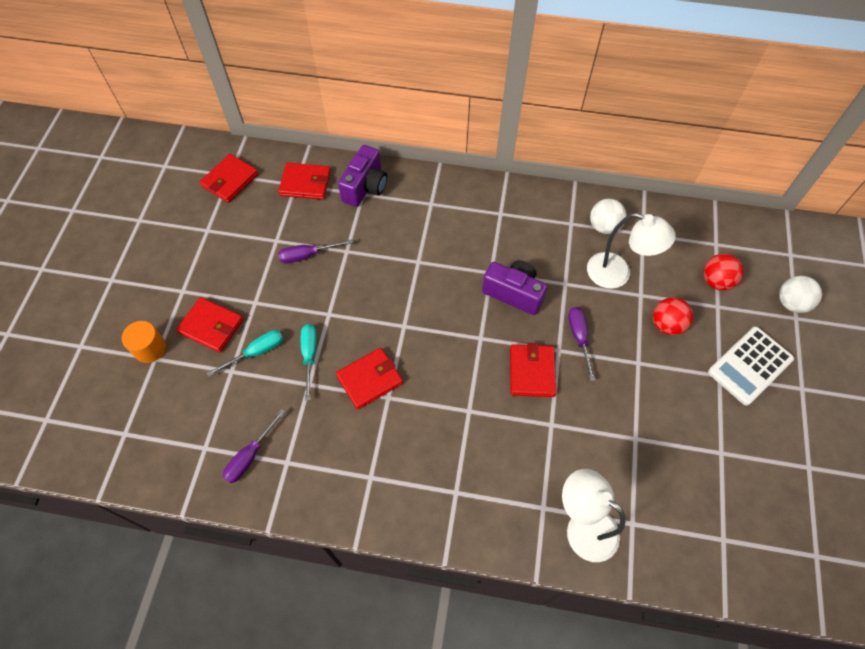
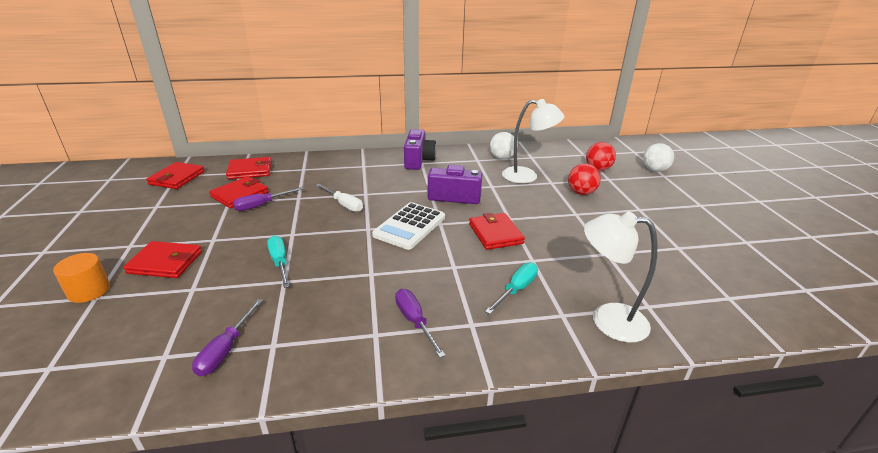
camera: 20 degrees left, 30 degrees down
turquoise screwdriver [207,330,283,377] -> turquoise screwdriver moved to [485,263,538,314]
red wallet [336,348,403,410] -> red wallet moved to [209,176,269,208]
purple camera [338,145,387,207] -> purple camera moved to [404,129,437,170]
purple screwdriver [568,307,595,381] -> purple screwdriver moved to [395,289,446,358]
white calculator [708,327,794,406] -> white calculator moved to [372,202,445,250]
none -> white screwdriver [316,184,363,212]

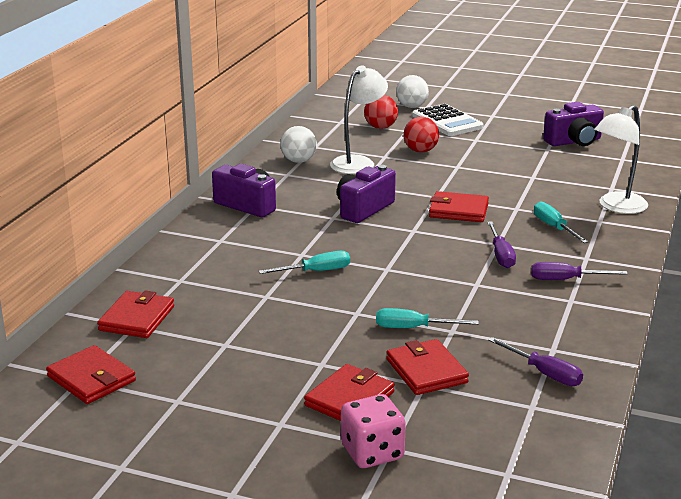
camera: 60 degrees left, 5 degrees down
orange cylinder [53,253,110,303] -> pink dice [341,394,406,468]
red wallet [209,176,269,208] -> red wallet moved to [386,339,469,395]
purple screwdriver [233,187,303,211] -> purple screwdriver moved to [487,221,516,268]
white screwdriver [316,184,363,212] -> turquoise screwdriver [259,251,350,274]
white calculator [372,202,445,250] -> white calculator moved to [412,104,484,136]
none -> purple camera [543,102,604,146]

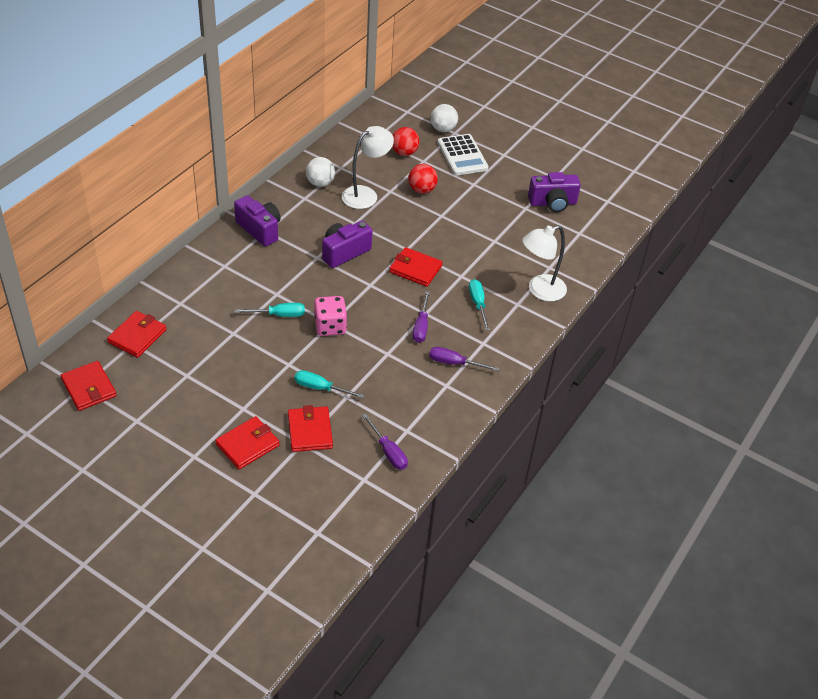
camera: 10 degrees right, 20 degrees up
pink dice [341,394,406,468] -> pink dice moved to [314,296,347,336]

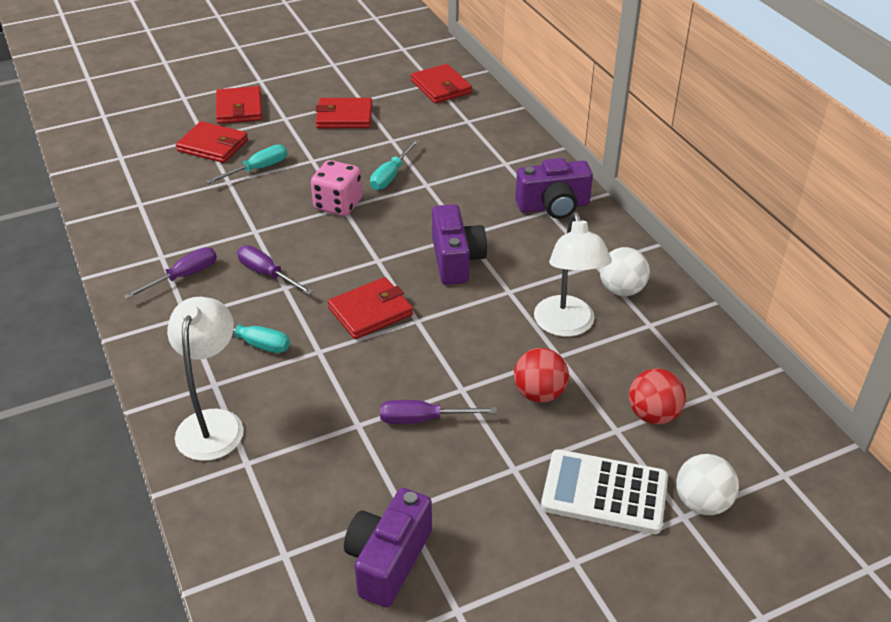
camera: 125 degrees right, 5 degrees down
red wallet [61,361,117,411] -> red wallet moved to [315,98,373,128]
purple screwdriver [362,414,408,470] -> purple screwdriver moved to [380,400,497,424]

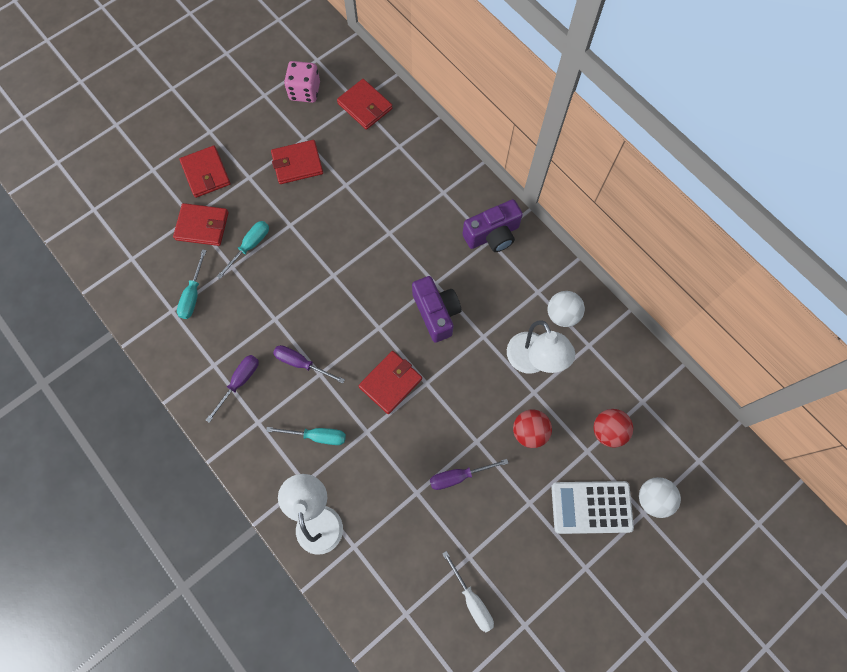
camera: 15 degrees left, 30 degrees up
pink dice [311,160,362,216] -> pink dice moved to [284,61,320,103]
purple camera [344,488,432,608] -> white screwdriver [442,551,494,632]
turquoise screwdriver [370,139,419,190] -> turquoise screwdriver moved to [177,249,207,319]

